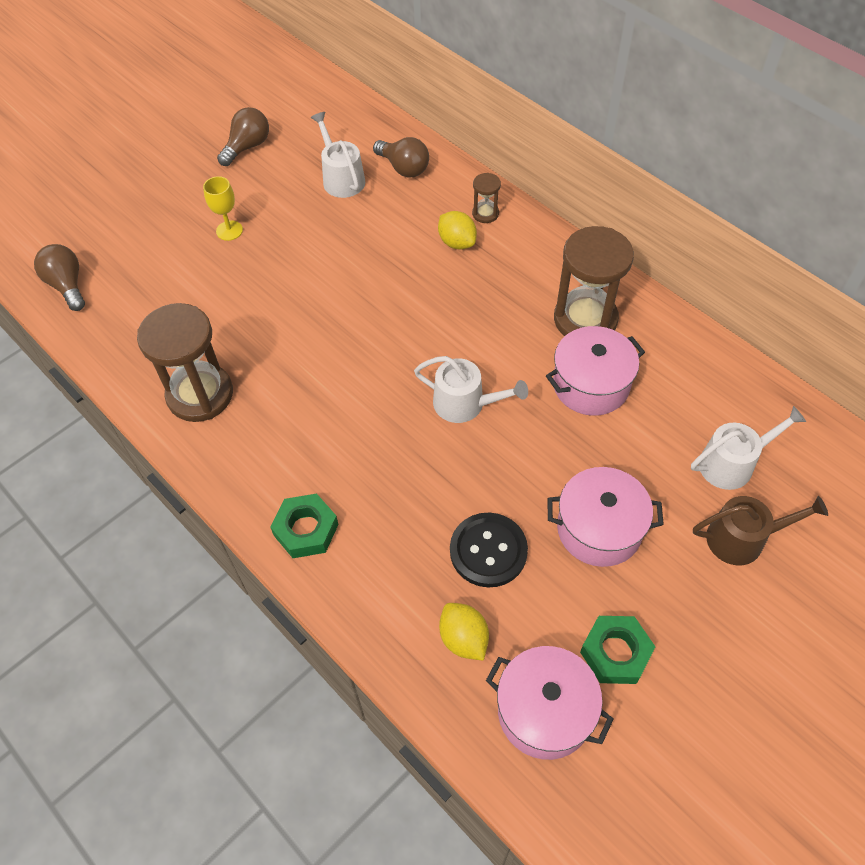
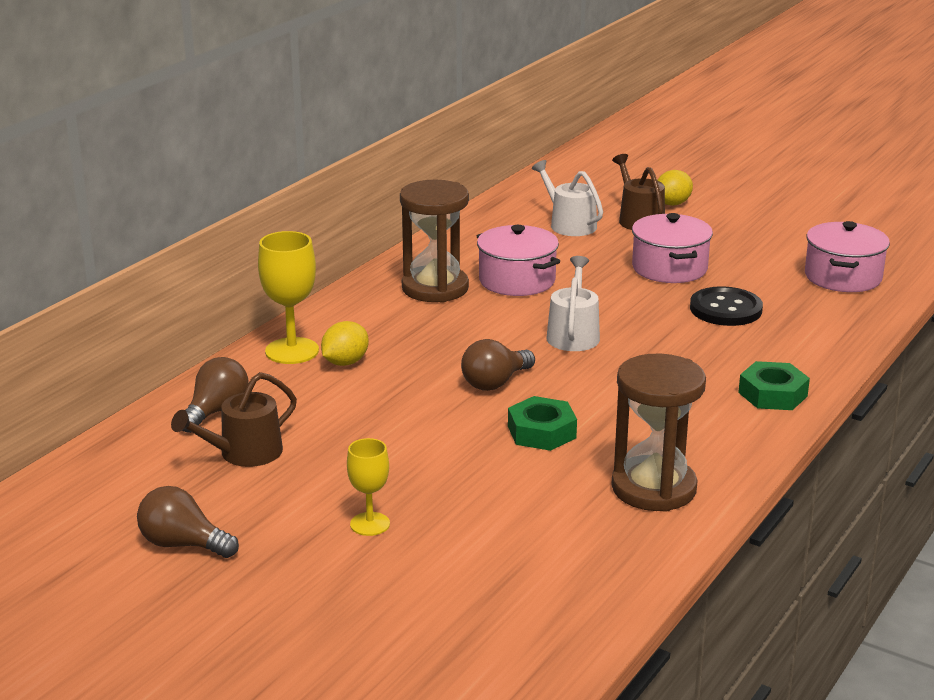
camera: 105 degrees left, 30 degrees down
brown light bulb [34,244,85,311] -> brown light bulb moved to [461,339,535,391]
white watering can [311,112,365,198] -> brown watering can [171,372,297,467]
yellow lemon [439,603,489,661] -> yellow lemon moved to [657,170,693,206]
brown hourglass [472,173,501,223] -> yellow goblet [258,231,319,364]
green nut [580,616,655,684] -> green nut moved to [508,396,577,451]

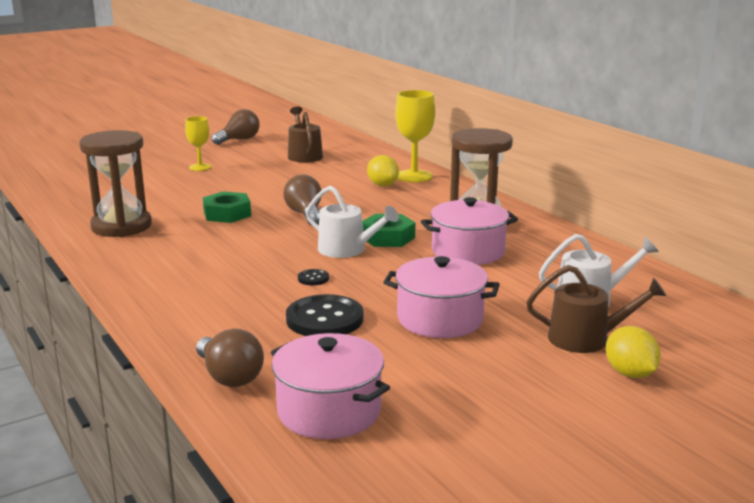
camera: 115 degrees right, 5 degrees down
brown light bulb [182,357,249,433] -> brown light bulb moved to [196,329,264,387]
green nut [738,361,810,410] -> green nut moved to [362,214,416,247]
none -> black button [298,269,329,285]

